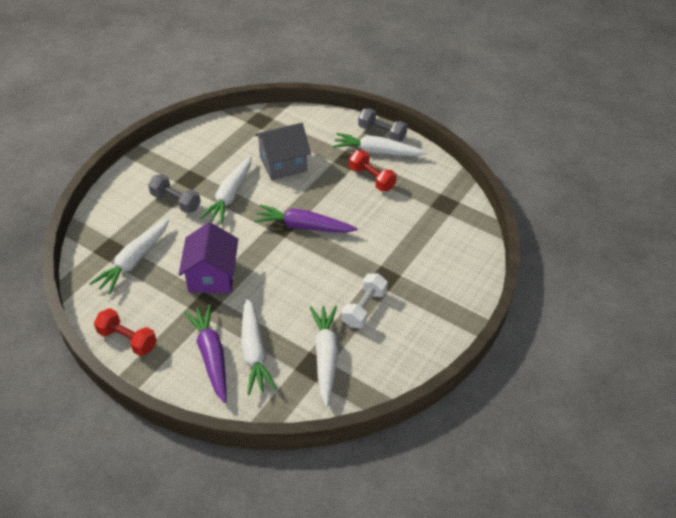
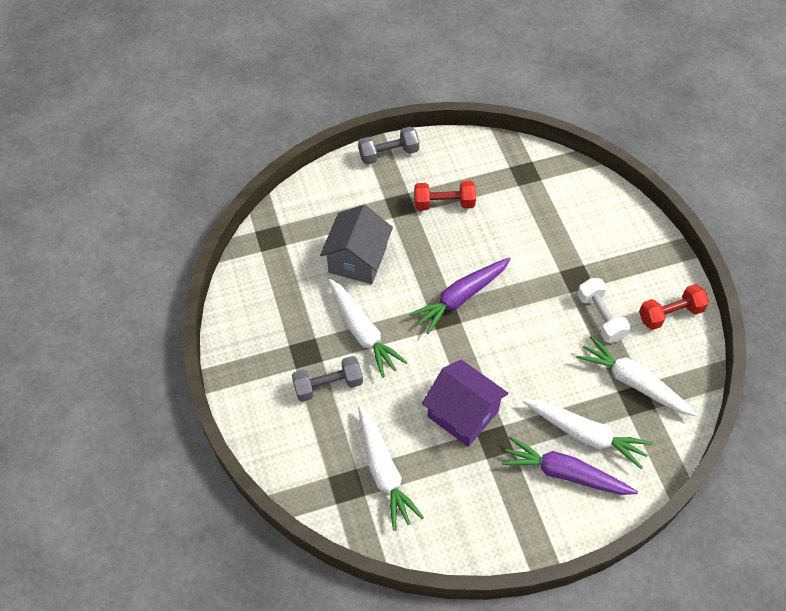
camera: 50 degrees left, 10 degrees up
red dumbbell [94,308,157,356] -> red dumbbell moved to [639,284,709,330]
white carrot [333,133,428,156] -> none

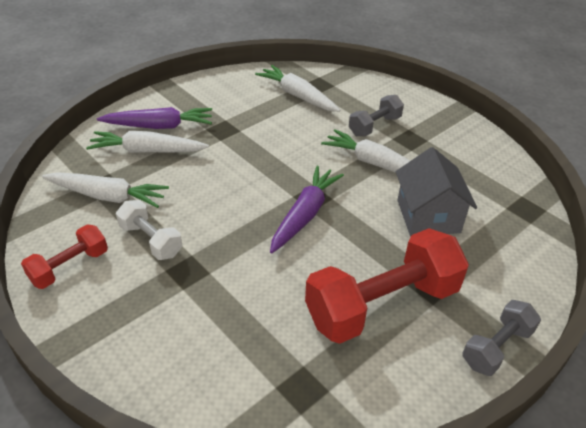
camera: 155 degrees right, 15 degrees down
red dumbbell [414,181,476,211] -> red dumbbell [305,228,469,344], size x1.90
purple house [422,360,509,447] -> none

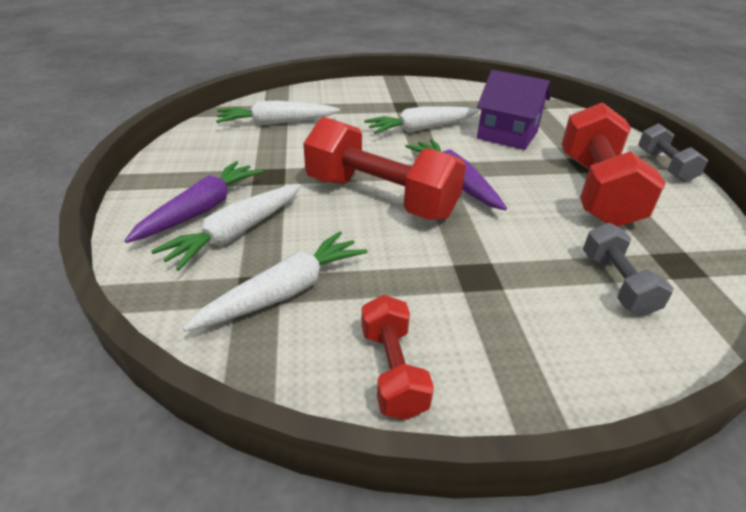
camera: 55 degrees left, 5 degrees down
white dumbbell [116,200,182,260] -> none
grey dumbbell [349,95,404,136] -> grey dumbbell moved to [583,223,673,316]
grey house [396,147,477,236] -> purple house [477,70,550,150]
none -> red dumbbell [303,117,466,220]

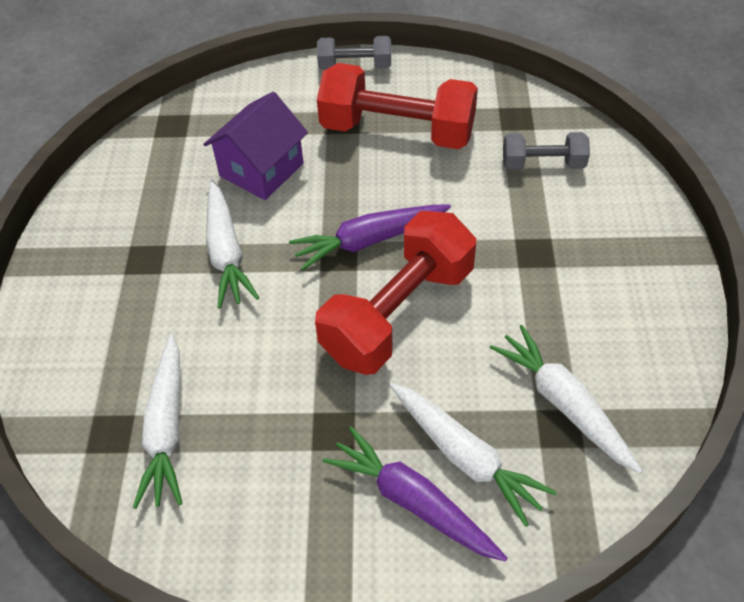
camera: 80 degrees left, 15 degrees up
red dumbbell [361,295,434,420] -> none

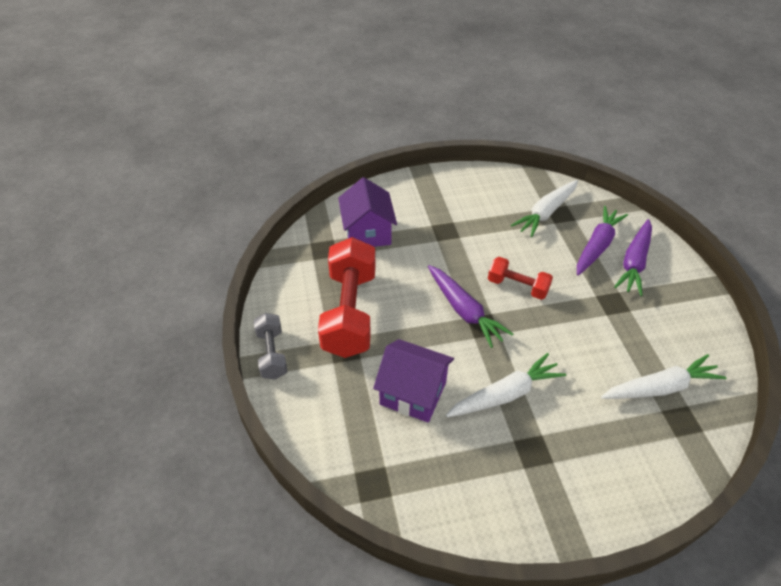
camera: 105 degrees left, 5 degrees down
red dumbbell [315,211,476,375] -> red dumbbell [488,257,553,300], size x0.53
white carrot [390,383,557,527] -> purple carrot [577,206,628,275]
grey dumbbell [503,132,590,170] -> purple house [338,177,397,247]

